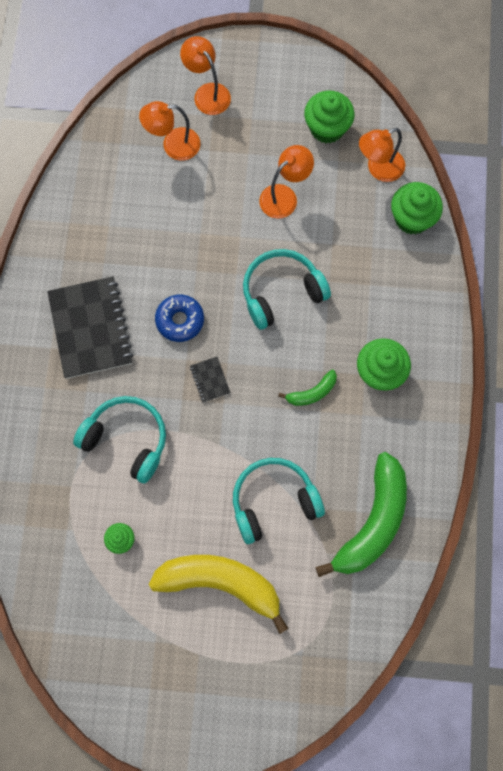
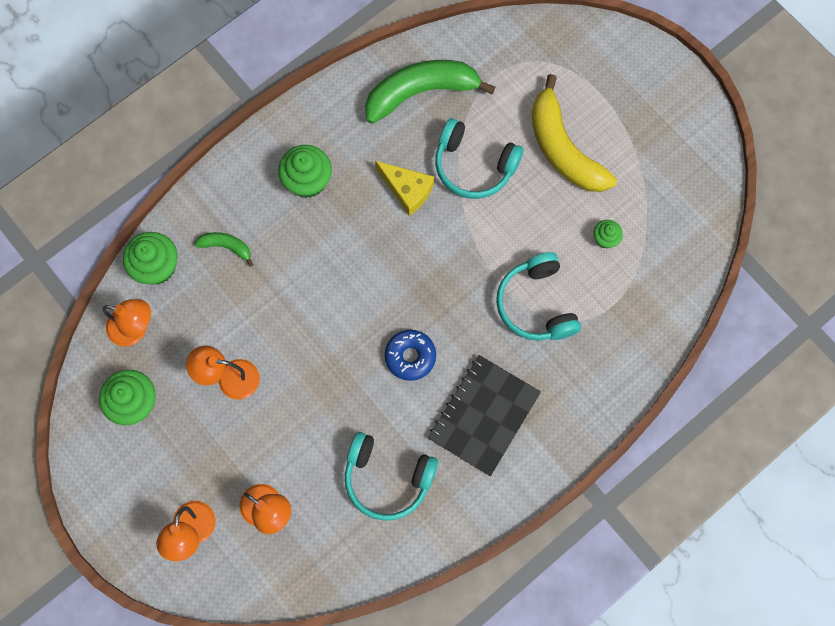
camera: 135 degrees left, 0 degrees up
black notebook [190,357,230,403] -> none
turquoise headphones [243,249,331,330] -> turquoise headphones moved to [345,432,438,521]
green banana [278,370,337,406] -> green banana moved to [195,232,254,267]
none -> yellow cheese [375,161,434,216]

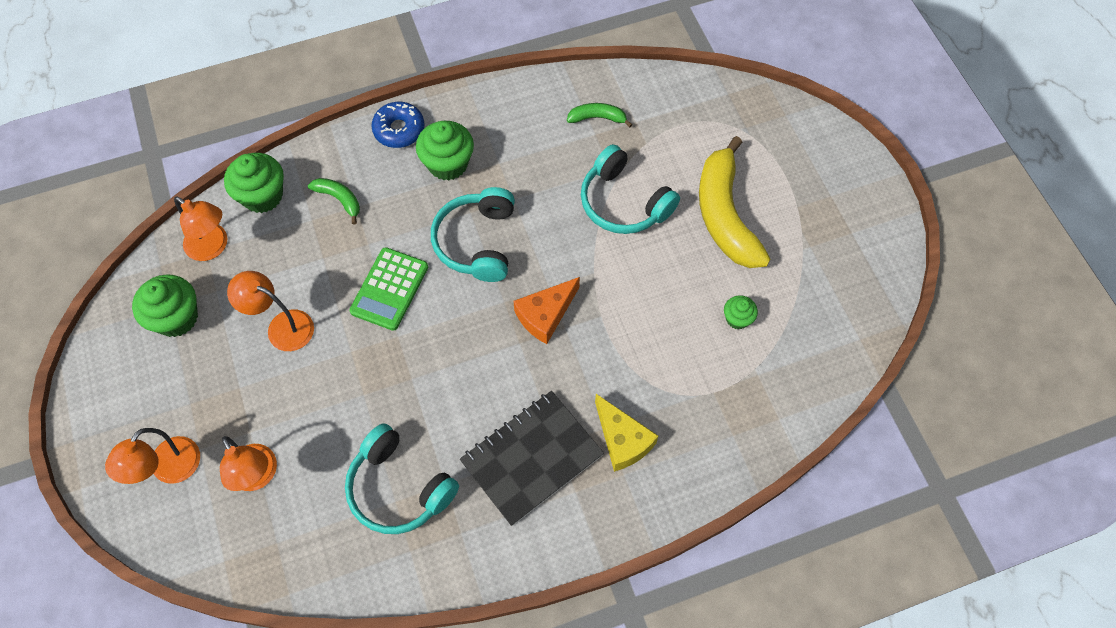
camera: 20 degrees right, 10 degrees down
green banana [365,60,495,124] -> green banana [567,103,633,127], size x0.46
yellow cheese [375,161,434,216] -> yellow cheese moved to [595,394,658,472]
blue donut [385,330,436,381] -> blue donut moved to [371,102,425,148]
turquoise headphones [496,252,581,341] -> turquoise headphones moved to [431,187,515,282]
none -> green calculator [349,247,428,331]
none -> orange cheese [513,277,580,344]

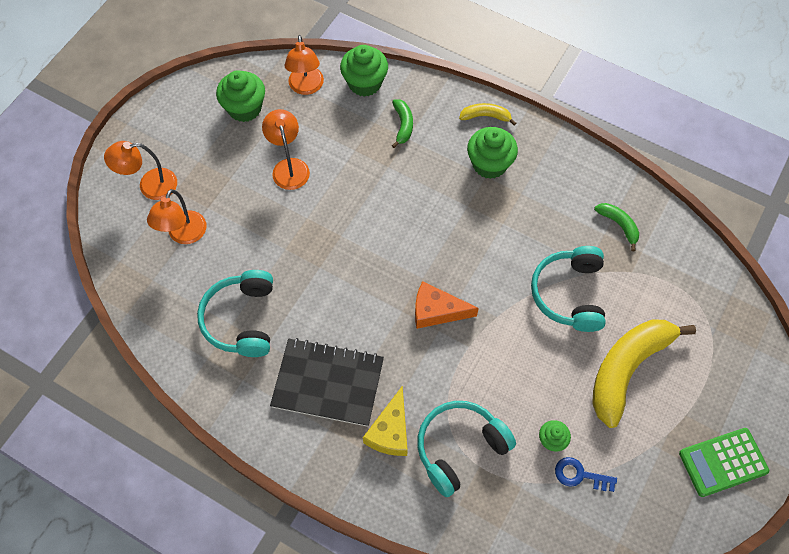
camera: 50 degrees right, 0 degrees up
green calculator [349,247,428,331] -> green calculator moved to [679,428,769,497]
blue donut [371,102,425,148] -> yellow banana [459,103,516,126]
turquoise headphones [431,187,515,282] -> turquoise headphones moved to [417,401,516,497]
none -> blue key [555,457,617,492]

